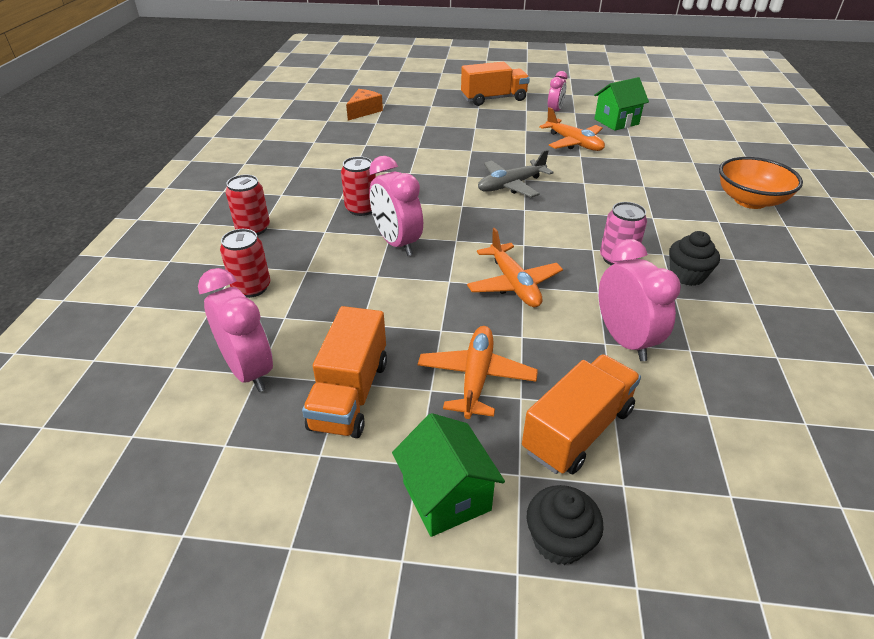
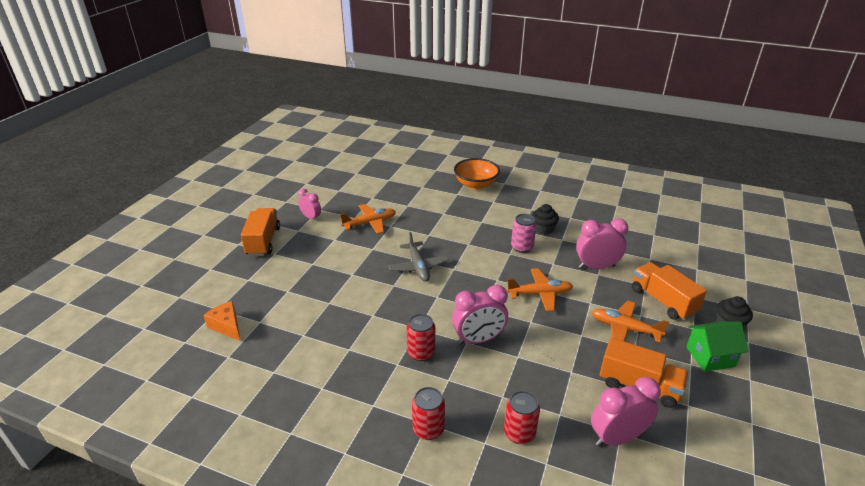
camera: 75 degrees left, 5 degrees down
green house [594,77,649,131] -> none

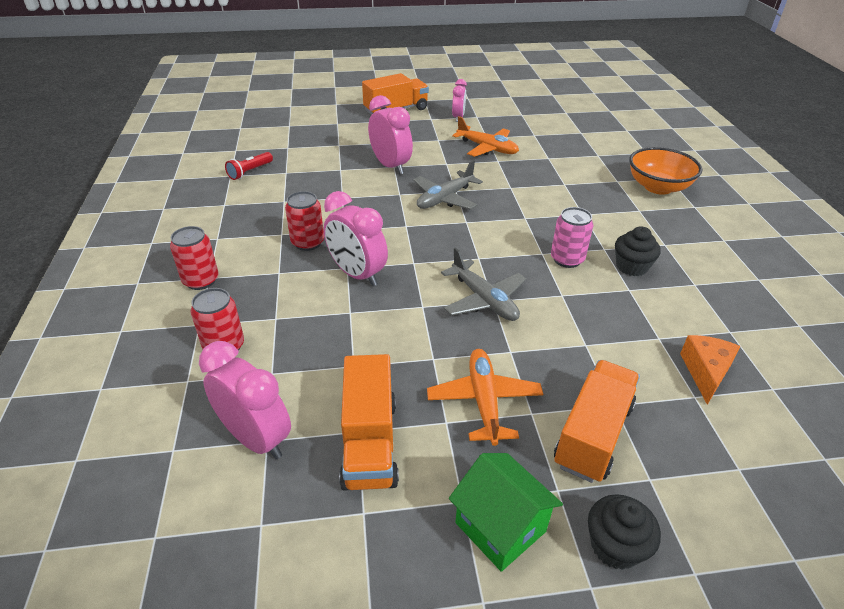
camera: 60 degrees right, 5 degrees up
orange cheese [203,301,240,341] -> orange cheese moved to [680,335,741,405]
orange plane [506,268,573,312] -> grey plane [441,248,526,321]
pink clock [576,218,628,269] -> pink clock moved to [368,95,413,174]
none -> red flashlight [225,152,273,180]

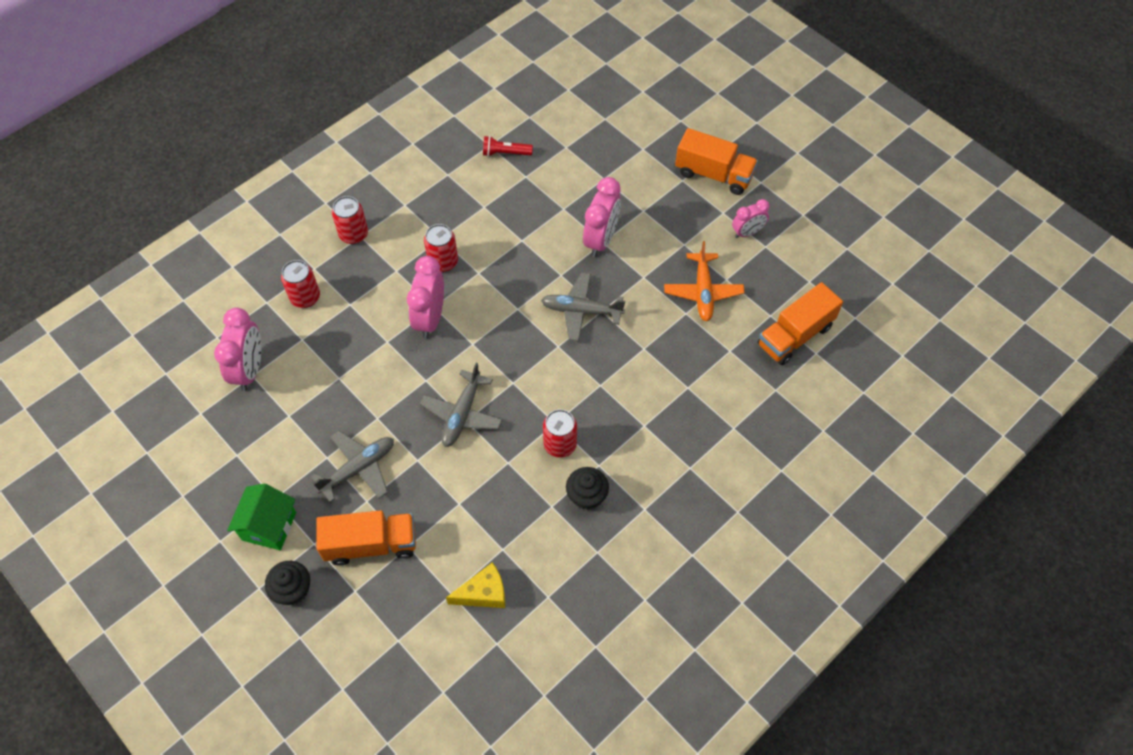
camera: 55 degrees right, 20 degrees up
orange truck [339,354,399,491] -> orange truck moved to [758,282,843,365]
orange plane [427,349,543,446] -> grey plane [311,431,394,502]
pink can [551,207,593,268] -> red can [543,409,577,458]
orange bowl [629,147,702,195] -> none
orange cheese [680,335,741,405] -> yellow cheese [446,562,505,608]

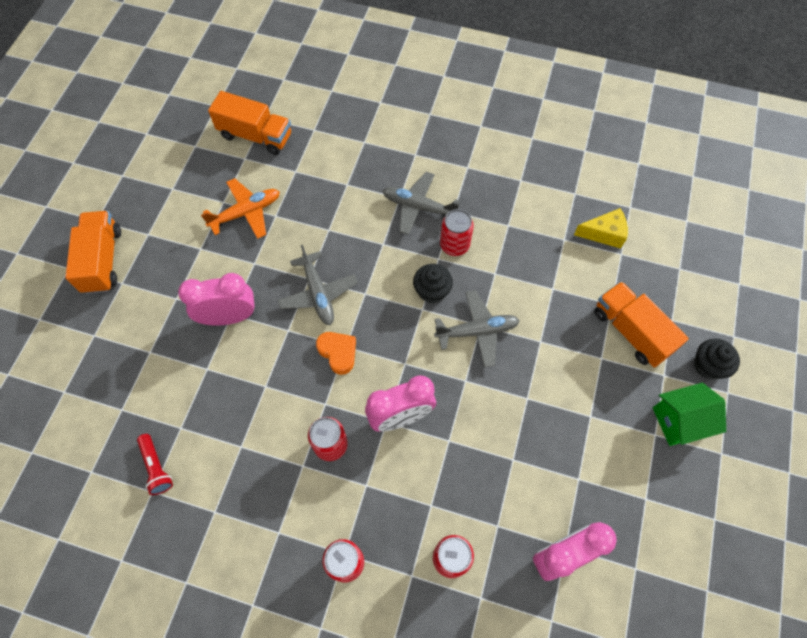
camera: 120 degrees left, 5 degrees up
grey plane [311,431,394,502] -> grey plane moved to [383,172,460,235]
yellow cheese [446,562,505,608] -> yellow cheese turned 135 degrees clockwise [574,208,628,248]
black cupcake [566,467,609,510] -> black cupcake moved to [413,264,453,303]
pink clock [732,199,770,238] -> none
none -> orange heart [316,332,356,375]

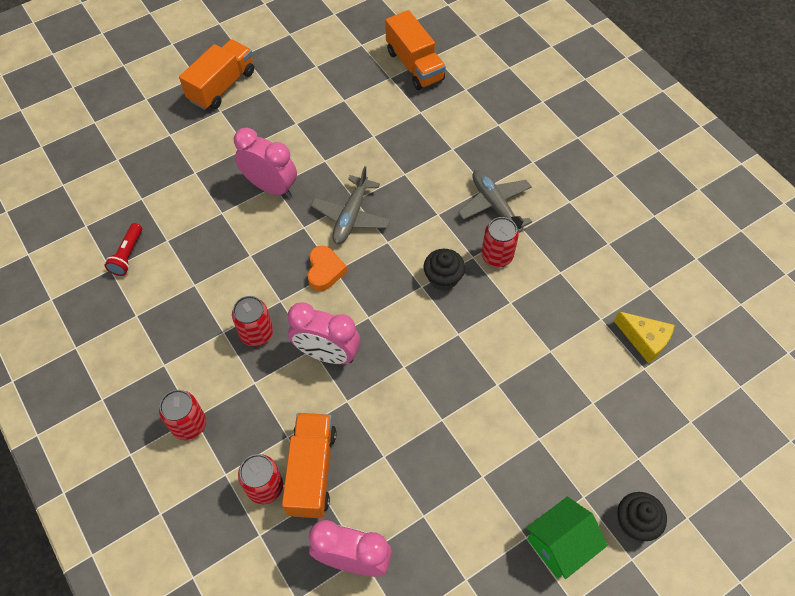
camera: 40 degrees right, 5 degrees down
orange plane [201,178,280,239] -> none
grey plane [434,290,520,368] -> none
orange truck [594,281,689,368] -> orange truck moved to [282,413,336,518]
green house [653,383,726,446] -> green house turned 60 degrees counterclockwise [526,496,608,579]

